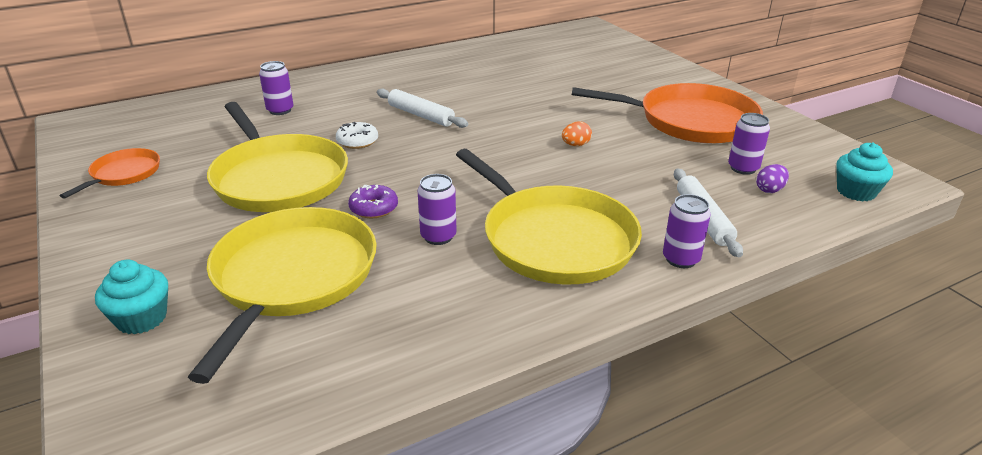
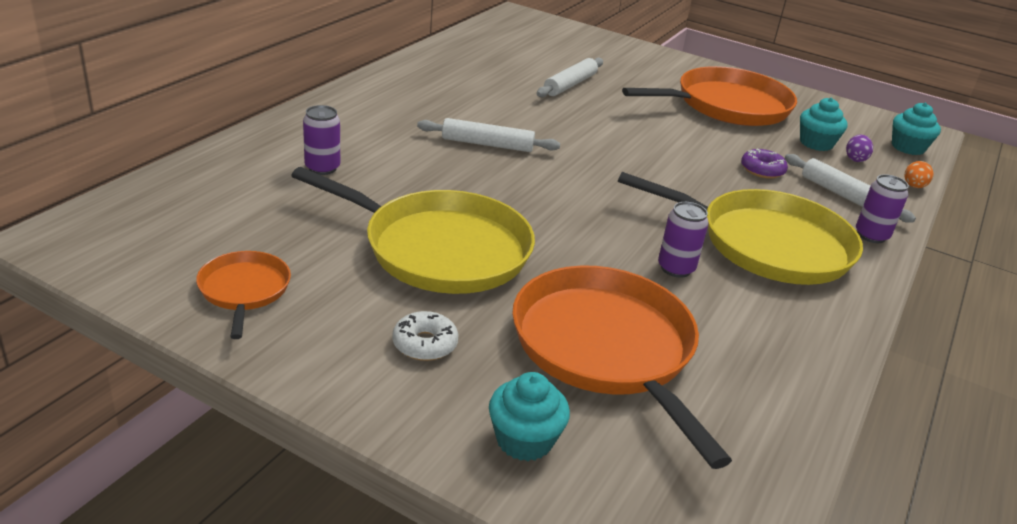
camera: 35 degrees left, 0 degrees up
yellow pan [188,207,377,384] -> orange pan [512,266,732,469]
white donut [336,122,378,149] -> white donut moved to [392,311,458,361]
purple donut [348,185,398,218] -> purple donut moved to [741,149,788,179]
orange egg [562,121,592,146] -> orange egg moved to [905,161,933,188]
purple can [728,113,770,175] -> turquoise cupcake [800,98,848,151]
none -> white rolling pin [537,58,603,97]

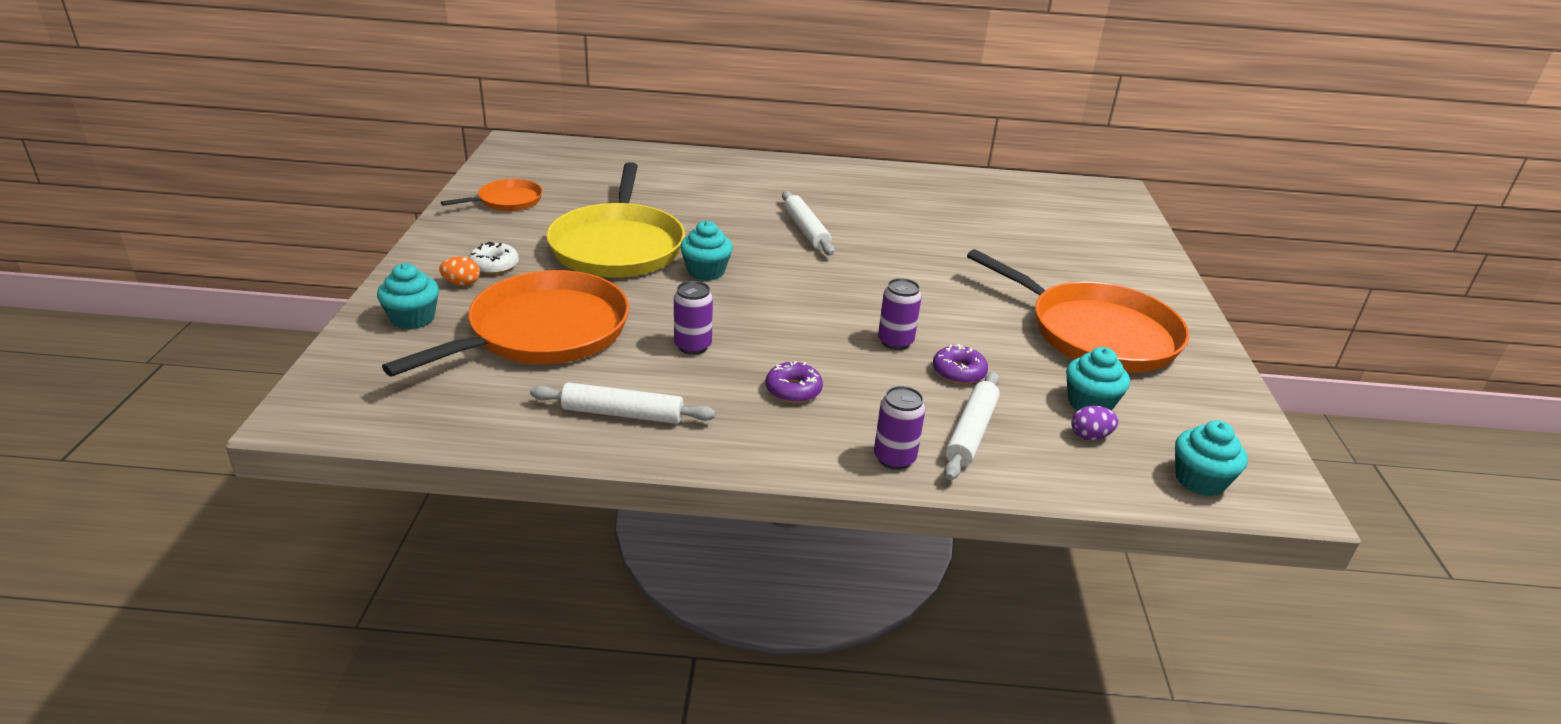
camera: 65 degrees right, 0 degrees up
purple can [303,105,340,175] -> purple can moved to [878,278,922,350]
white rolling pin [537,58,603,97] -> white rolling pin moved to [530,382,716,424]
yellow pan [618,172,863,285] -> purple donut [766,361,823,403]
orange egg [905,161,933,188] -> orange egg moved to [439,256,480,286]
none -> turquoise cupcake [680,221,733,281]

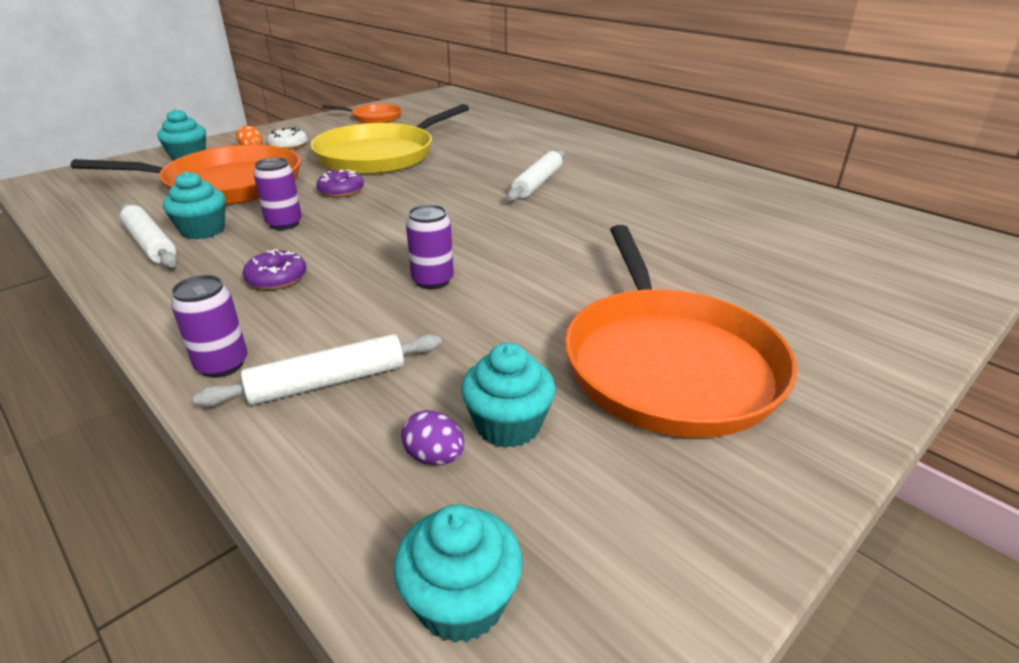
camera: 45 degrees right, 0 degrees up
turquoise cupcake [680,221,733,281] -> turquoise cupcake moved to [163,171,226,239]
purple donut [933,344,988,384] -> purple donut moved to [316,170,364,197]

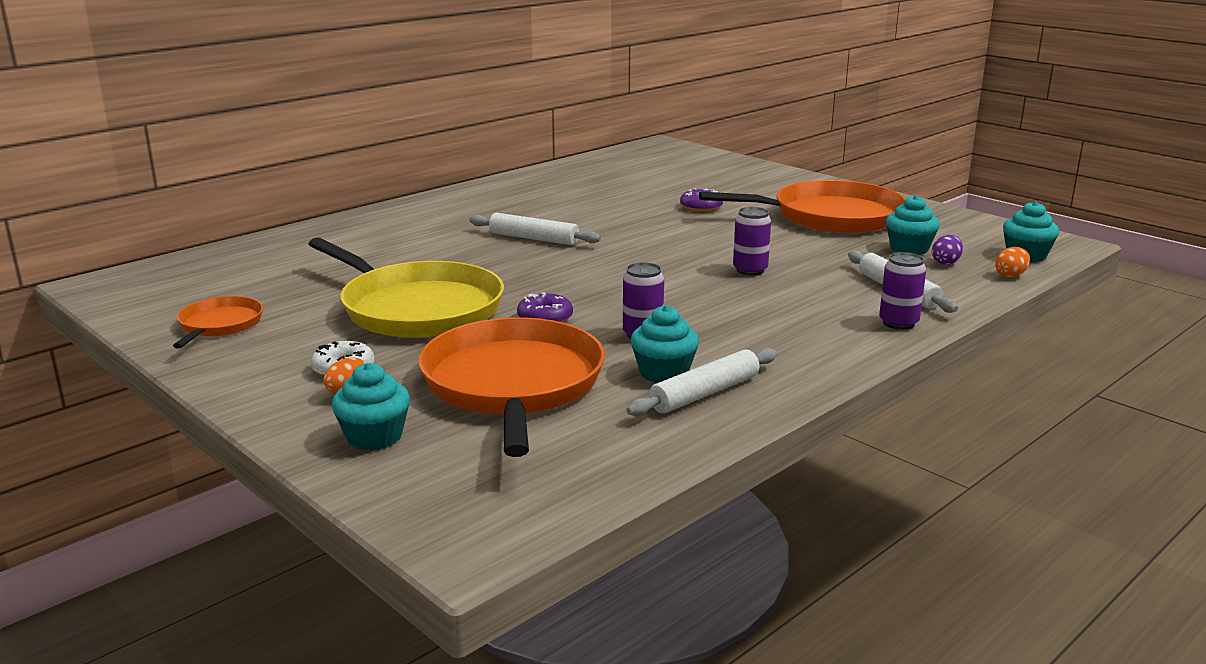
camera: 90 degrees left, 10 degrees down
purple donut [243,249,306,290] -> purple donut moved to [680,188,723,212]
none -> orange egg [995,247,1030,277]

